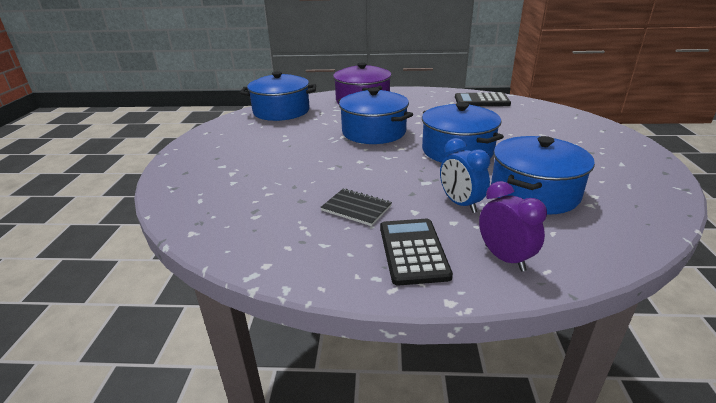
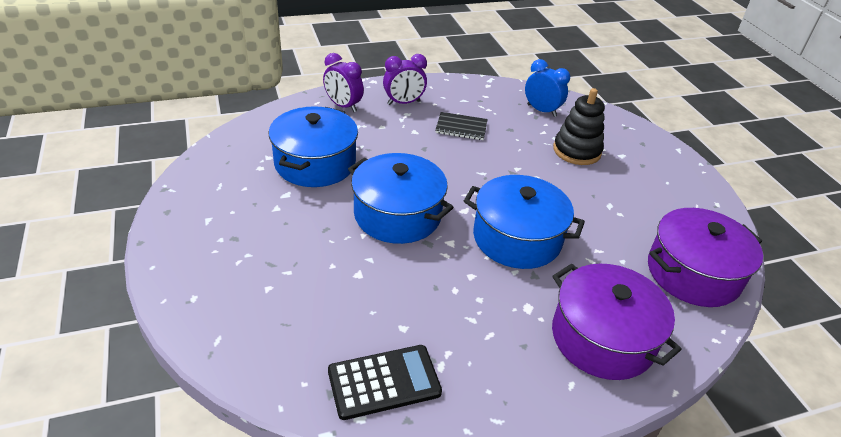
camera: 155 degrees right, 10 degrees up
blue pot [240,71,316,121] -> purple pot [648,208,763,307]
black calculator [380,219,453,286] -> purple clock [383,54,427,105]
blue clock [440,138,490,213] -> blue clock moved to [525,59,570,117]
none -> black stacking toy [553,88,605,165]

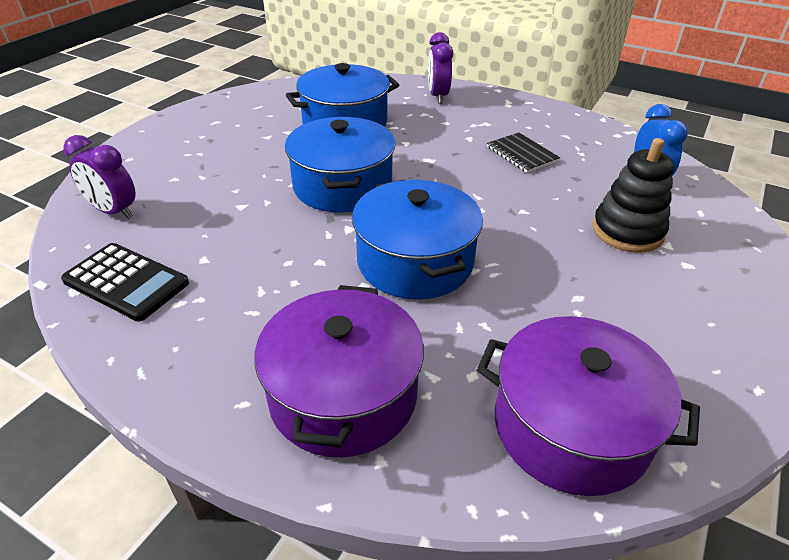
camera: 50 degrees right, 0 degrees up
purple clock [383,54,427,105] -> purple clock moved to [63,135,136,219]

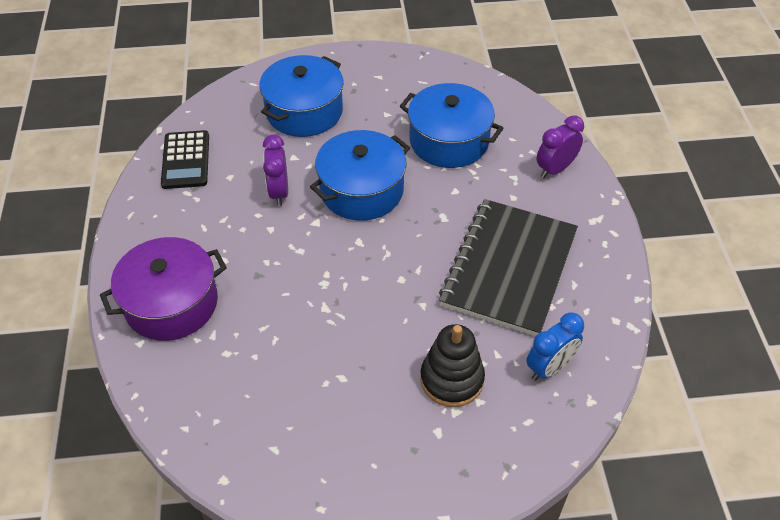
camera: 55 degrees right, 10 degrees up
purple clock [63,135,136,219] -> purple clock moved to [263,135,288,206]
blue pot [352,179,483,299] -> blue pot moved to [259,55,344,137]
purple pot [477,316,700,496] -> none
black notebook [487,133,560,173] -> black notebook [439,199,578,336], size x2.37

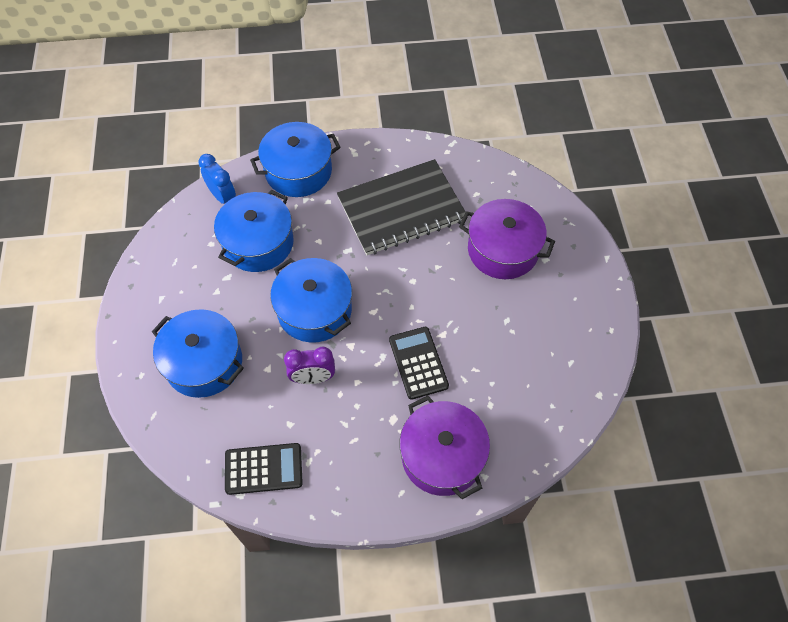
camera: 90 degrees left, 10 degrees up
black stacking toy [420,324,485,407] -> purple pot [459,199,555,279]
black notebook [439,199,578,336] -> black notebook turned 45 degrees counterclockwise [337,159,465,255]
blue clock [526,313,584,381] -> blue clock moved to [198,154,236,204]
purple clock [536,116,584,178] -> blue pot [250,122,341,197]
none -> black calculator [389,327,449,400]

